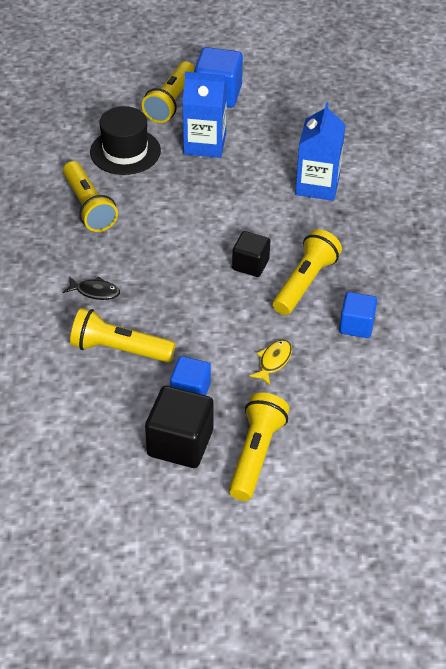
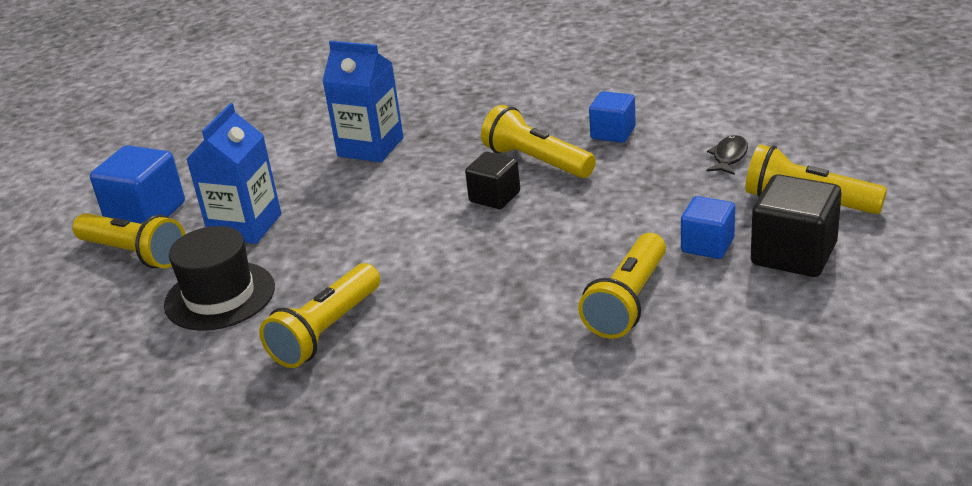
camera: 75 degrees left, 15 degrees down
yellow flashlight [63,161,118,232] -> yellow flashlight turned 135 degrees clockwise [259,263,380,368]
black fish [63,276,120,300] -> black fish moved to [706,135,748,175]
yellow fish [249,340,292,385] -> none

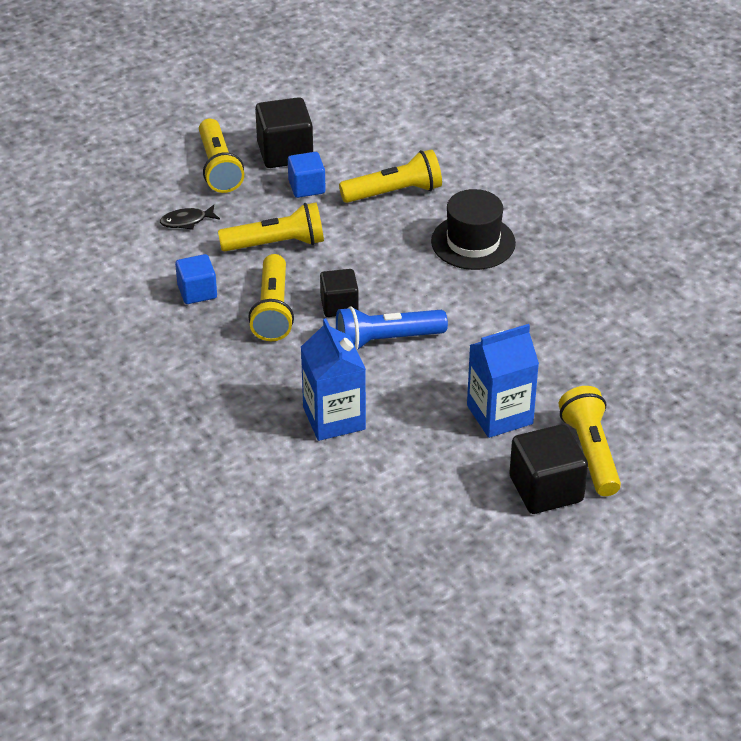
camera: 135 degrees left, 10 degrees up
blue cube [90,145,185,224] -> black cube [509,424,588,514]
black hat [164,226,275,331] -> black hat moved to [431,189,516,270]
yellow flashlight [259,263,380,368] -> yellow flashlight moved to [218,203,324,252]
none -> blue flashlight [336,306,448,350]

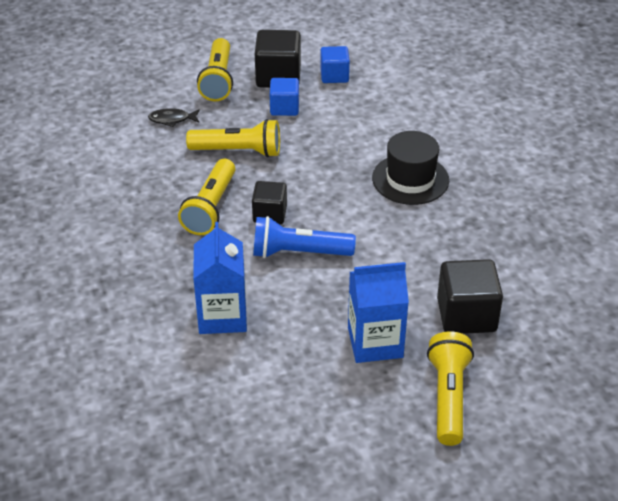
camera: 15 degrees right, 0 degrees up
blue cube [175,254,217,304] -> blue cube moved to [320,46,350,83]
yellow flashlight [339,149,442,203] -> none
black cube [509,424,588,514] -> black cube moved to [437,259,503,334]

